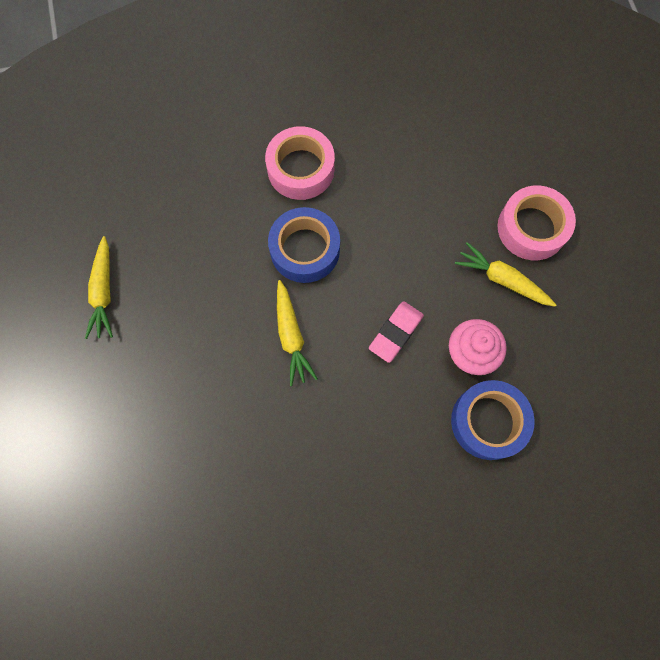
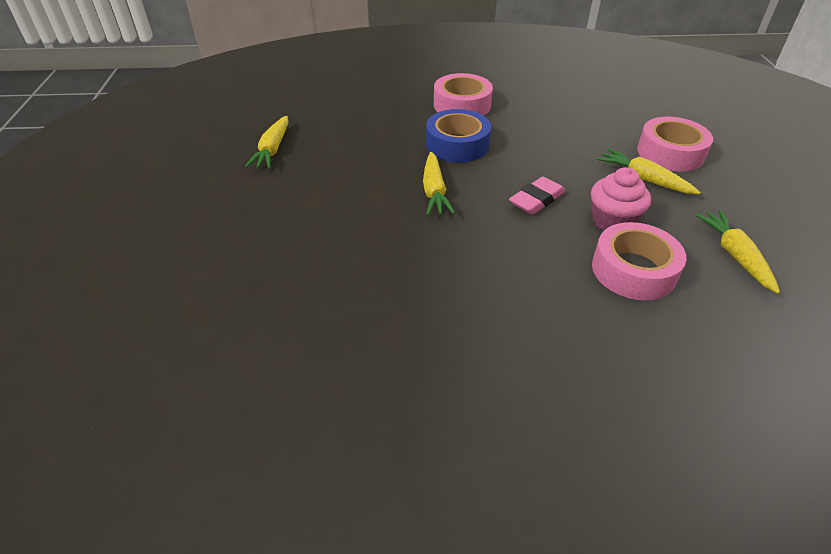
camera: 10 degrees right, 30 degrees down
blue tape [451,380,535,460] -> pink tape [592,222,686,300]
none -> yellow carrot [695,210,780,294]

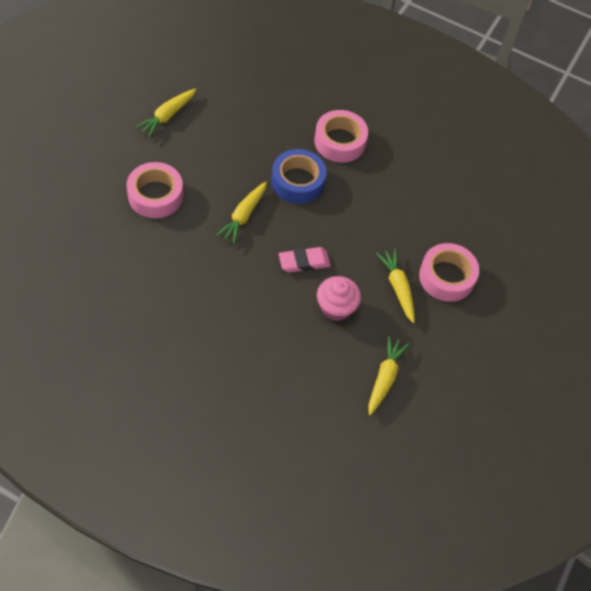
camera: 25 degrees right, 15 degrees up
pink tape [592,222,686,300] -> pink tape moved to [127,162,183,218]

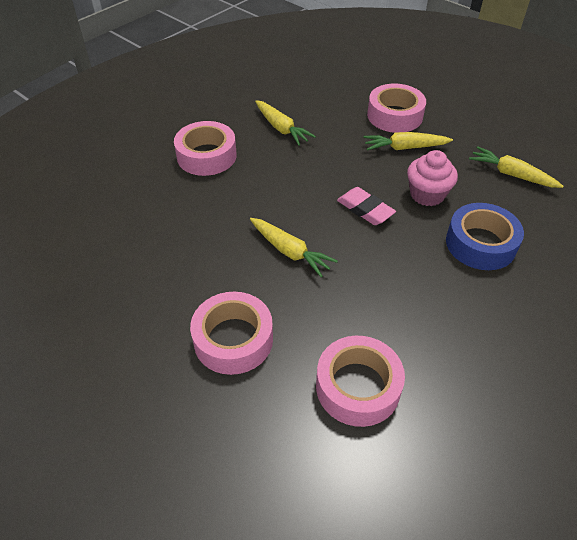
camera: 70 degrees left, 10 degrees down
yellow carrot [135,89,196,138] -> yellow carrot moved to [255,100,316,146]
blue tape [271,149,327,204] -> blue tape moved to [446,203,524,270]
pink eraser [279,247,331,273] -> pink eraser turned 45 degrees counterclockwise [337,187,396,225]
none -> pink tape [316,336,405,427]

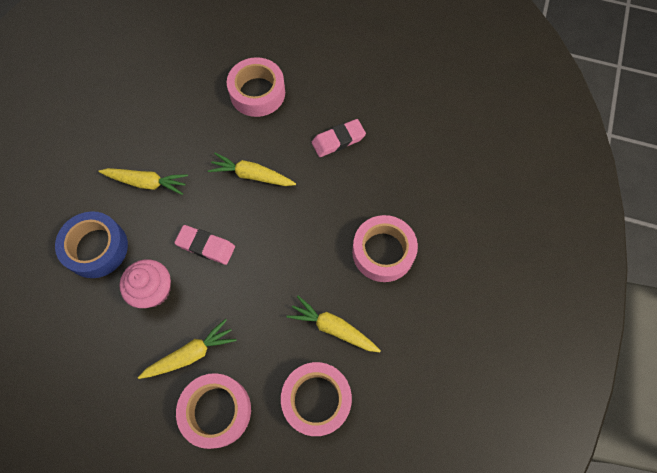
camera: 155 degrees right, 20 degrees up
pink tape [316,336,405,427] -> pink tape moved to [281,362,352,436]
yellow carrot [469,146,564,188] -> yellow carrot moved to [98,168,188,195]
none -> pink eraser [312,119,366,157]

